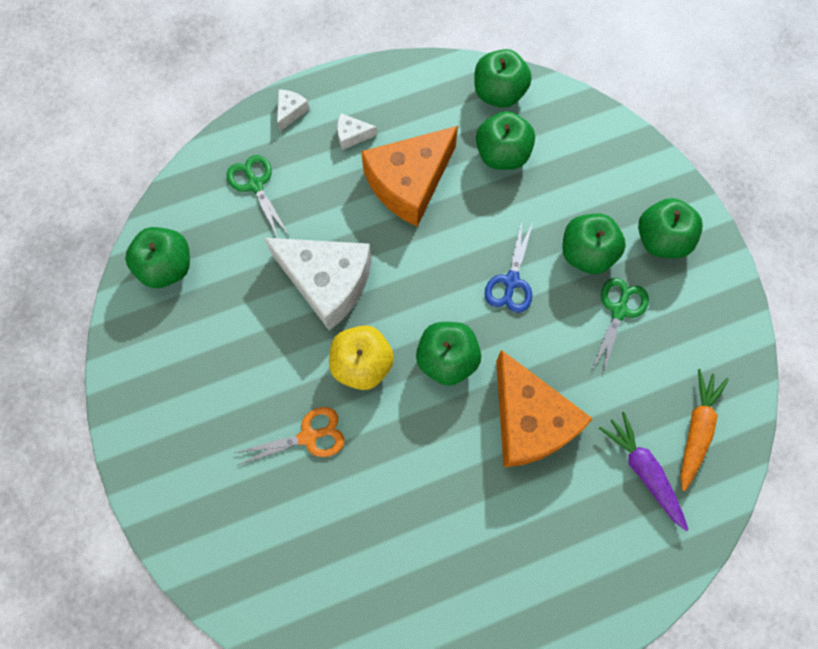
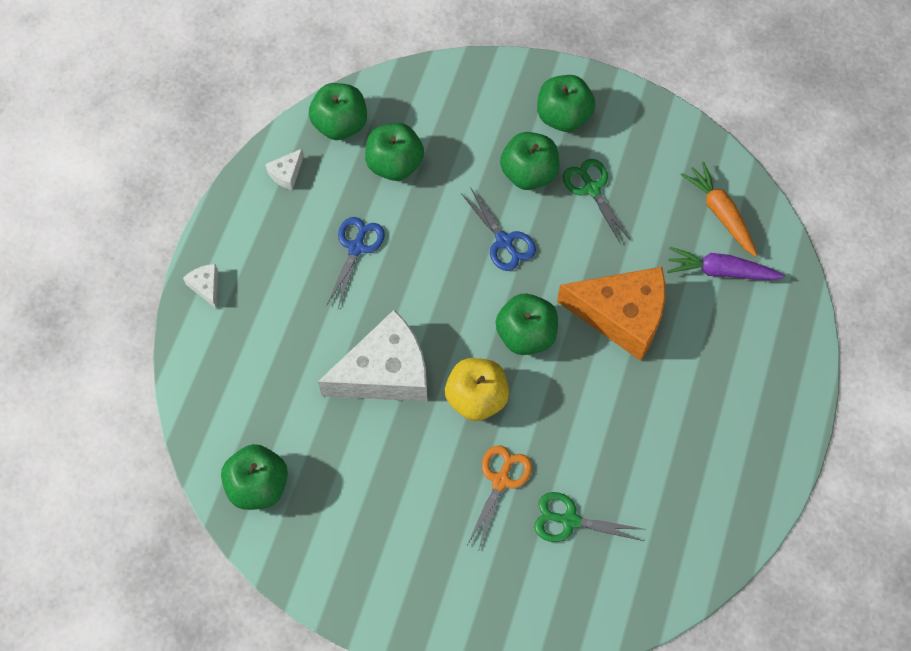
camera: 50 degrees left, 5 degrees down
green scissors [227,155,289,238] -> green scissors moved to [534,492,644,542]
white cheese [337,113,377,150] -> white cheese moved to [265,149,304,190]
orange cheese [361,126,458,227] -> blue scissors [327,217,385,308]

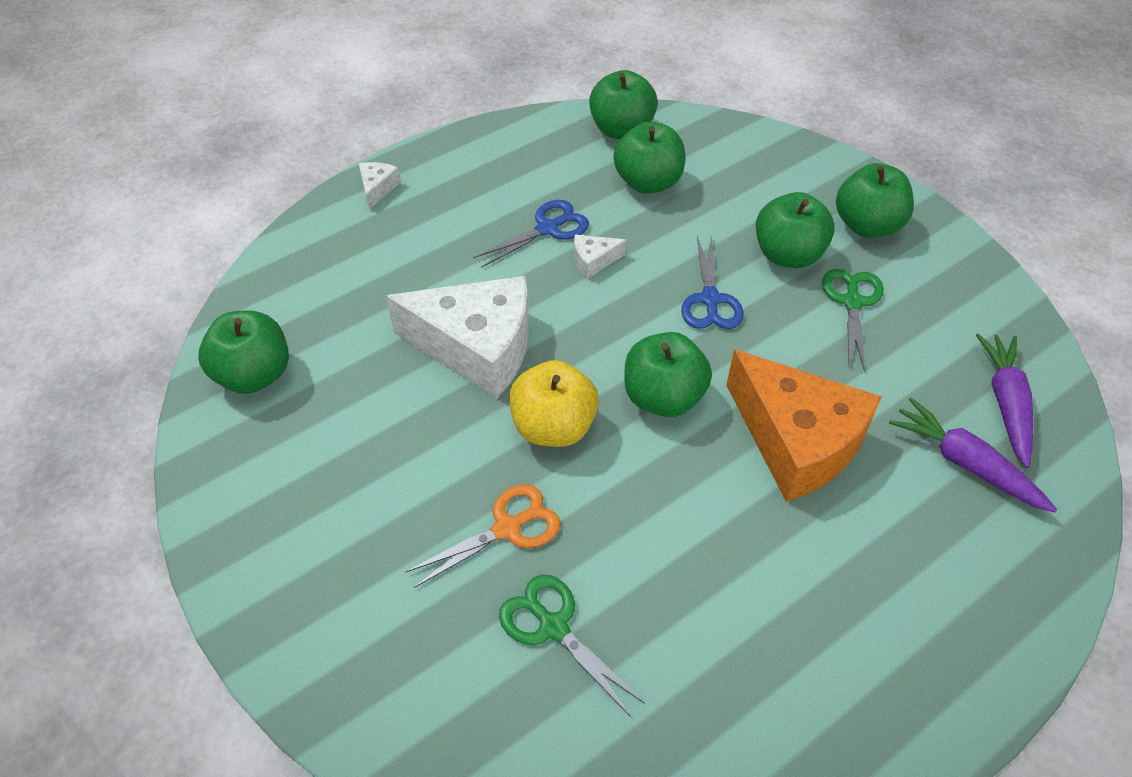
camera: 35 degrees right, 15 degrees down
white cheese [265,149,304,190] -> white cheese moved to [574,235,626,279]
orange carrot [681,162,757,257] -> purple carrot [976,333,1033,468]

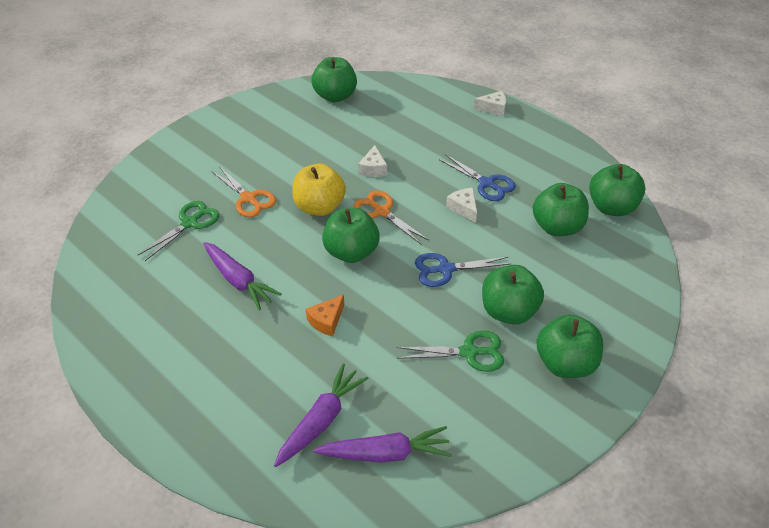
camera: 80 degrees right, 5 degrees down
white cheese [386,276,529,399] -> white cheese [358,145,387,177], size x0.41
orange cheese [726,349,882,502] -> orange cheese [306,295,344,336], size x0.41
none -> purple carrot [203,242,282,310]
none -> orange scissors [354,190,428,245]

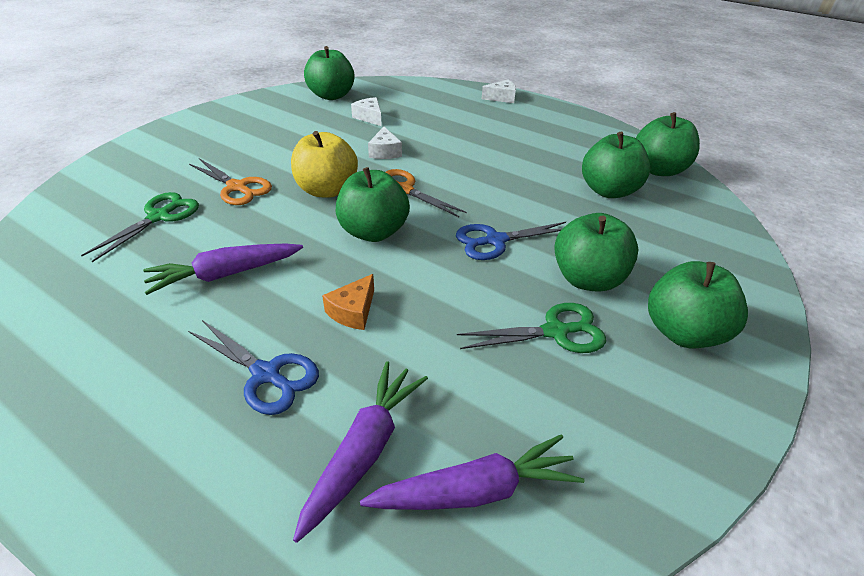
camera: 10 degrees left, 5 degrees down
purple carrot [203,242,282,310] -> purple carrot turned 120 degrees clockwise [143,243,303,295]
blue scissors [439,154,516,201] -> blue scissors moved to [188,320,319,415]
white cheese [446,188,477,223] -> white cheese moved to [351,97,382,126]

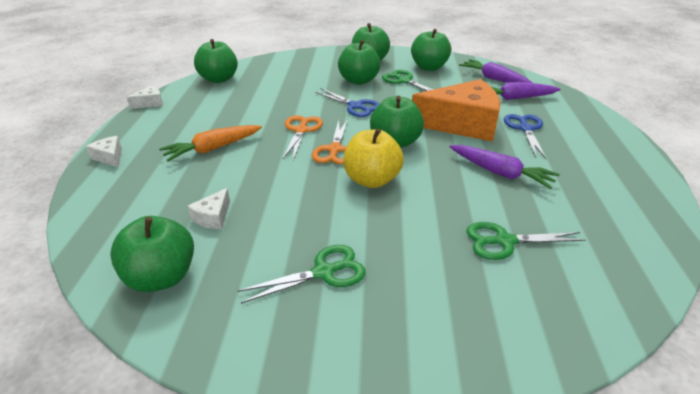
camera: 120 degrees left, 5 degrees down
orange scissors [189,158,272,205] -> orange scissors moved to [283,115,323,160]
orange cheese [322,274,374,330] -> orange cheese [412,79,500,142], size x2.46
white cheese [368,127,402,159] -> white cheese moved to [127,86,163,109]
green apple [582,132,650,198] -> green apple moved to [411,29,451,71]
none -> orange carrot [159,125,262,162]
none -> green scissors [237,245,366,304]

